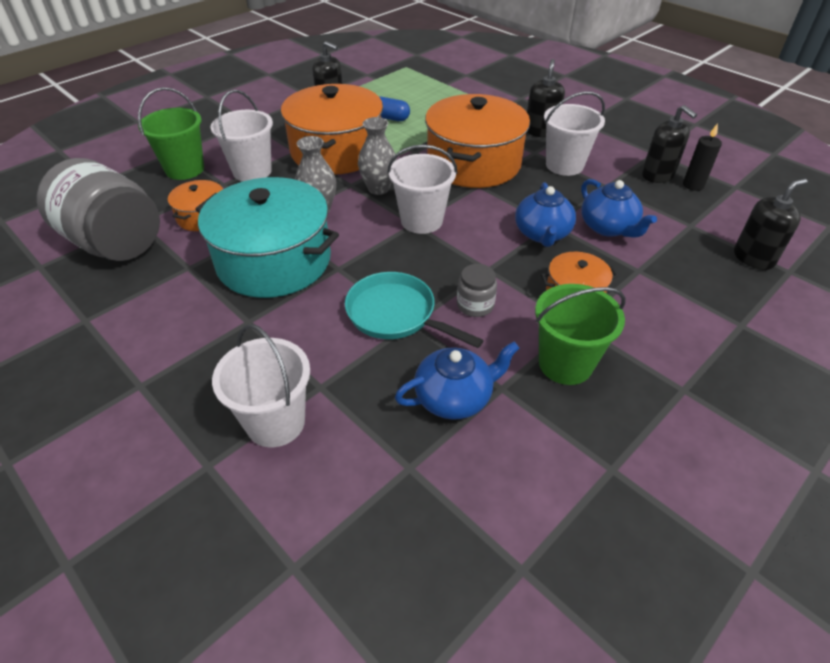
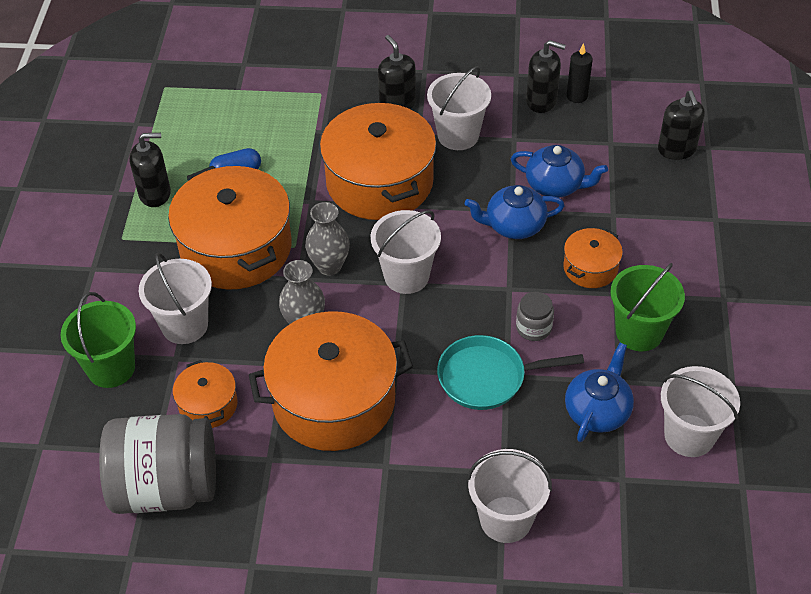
camera: 40 degrees left, 5 degrees up
turquoise pot [195,177,339,298] -> orange pot [249,311,413,451]
blue teapot [515,182,576,247] -> blue teapot turned 120 degrees clockwise [465,185,565,239]
black soap dispenser [734,179,808,270] -> black soap dispenser turned 150 degrees clockwise [658,90,705,160]
none -> white bucket [661,366,740,457]

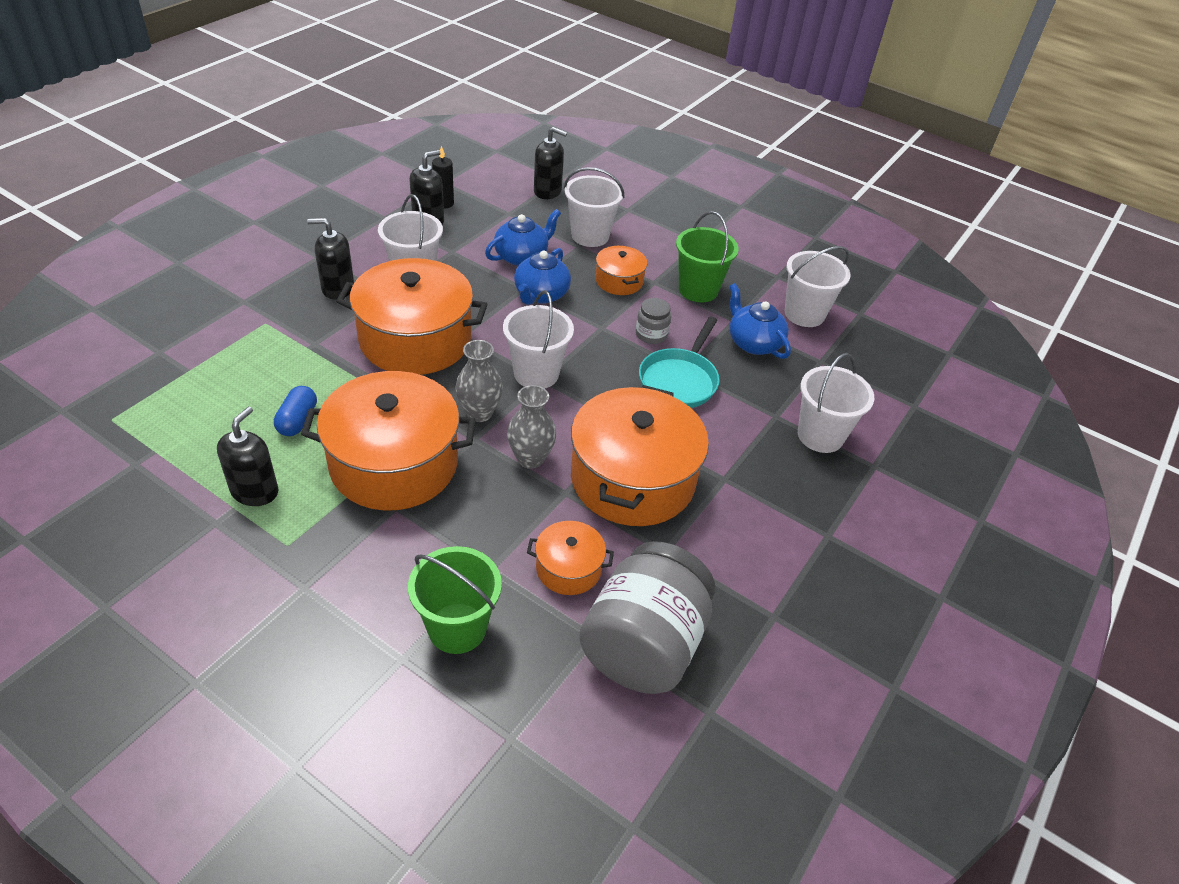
camera: 65 degrees left, 5 degrees down
white bucket [139,253,212,344] -> white bucket moved to [564,167,625,247]

